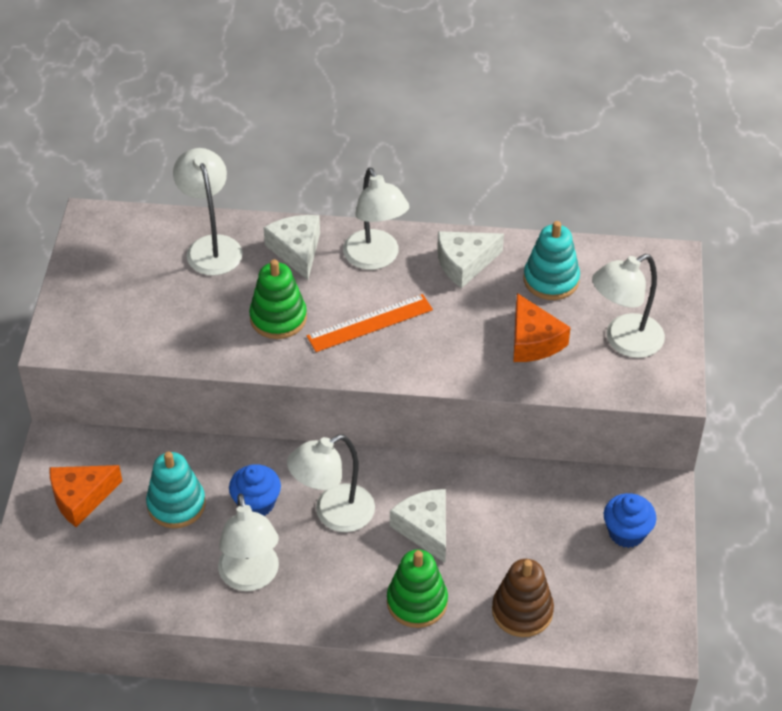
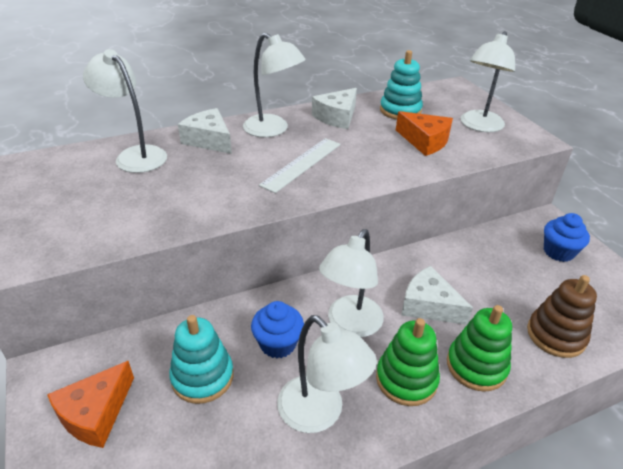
camera: 30 degrees left, 10 degrees down
green stacking toy [249,259,307,339] -> green stacking toy moved to [376,318,440,406]
orange ruler [307,294,433,352] -> white ruler [259,138,341,193]

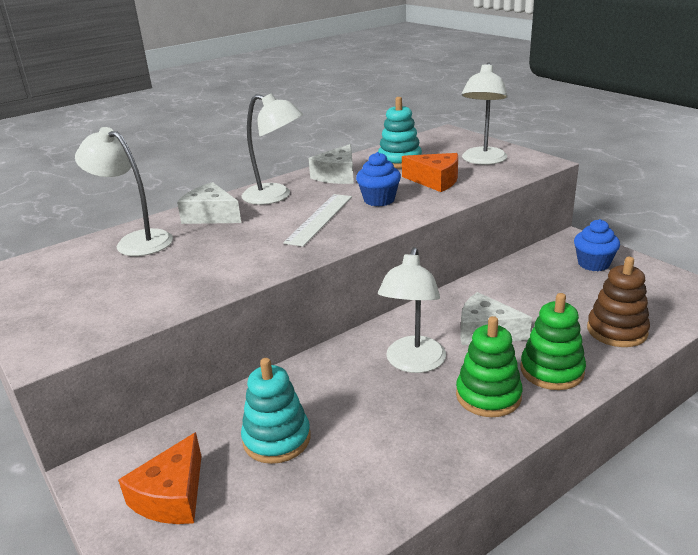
camera: 10 degrees left, 10 degrees down
blue cupcake [251,301,304,358] -> blue cupcake moved to [356,152,401,206]
white lamp [277,315,377,433] -> none

